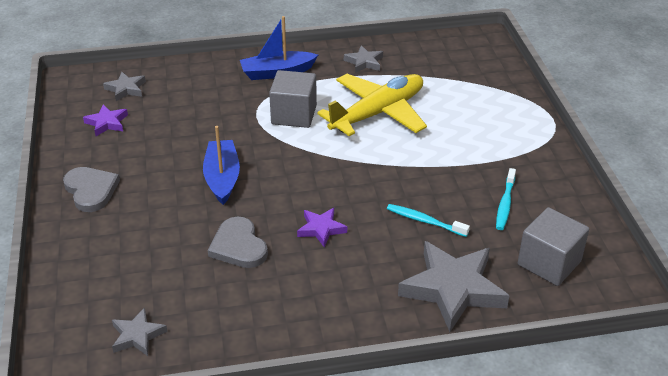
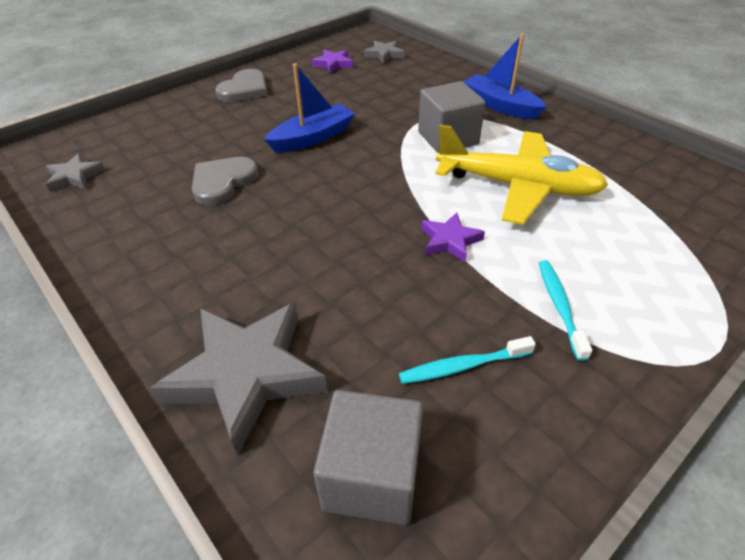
camera: 60 degrees right, 5 degrees up
purple star [297,208,347,248] -> purple star moved to [421,212,485,262]
grey star [344,45,383,73] -> none
turquoise toothbrush [387,204,470,237] -> turquoise toothbrush moved to [539,260,592,361]

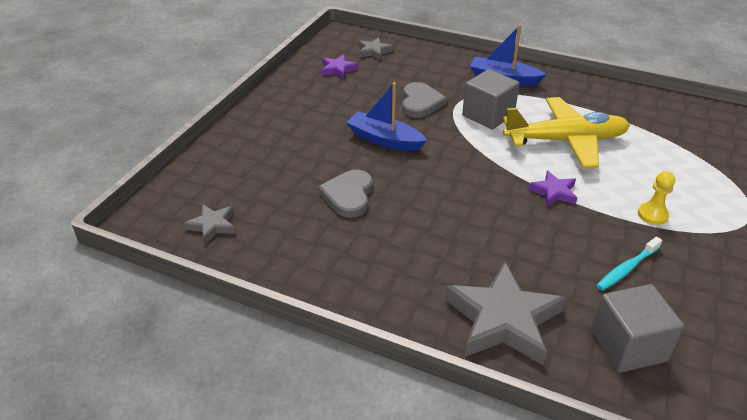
camera: 25 degrees left, 5 degrees down
grey heart [215,69,268,102] -> grey heart moved to [402,82,447,118]
blue boat [264,63,355,153] -> blue boat turned 90 degrees counterclockwise [346,82,427,151]
turquoise toothbrush [539,260,592,361] -> yellow pawn [638,171,675,225]

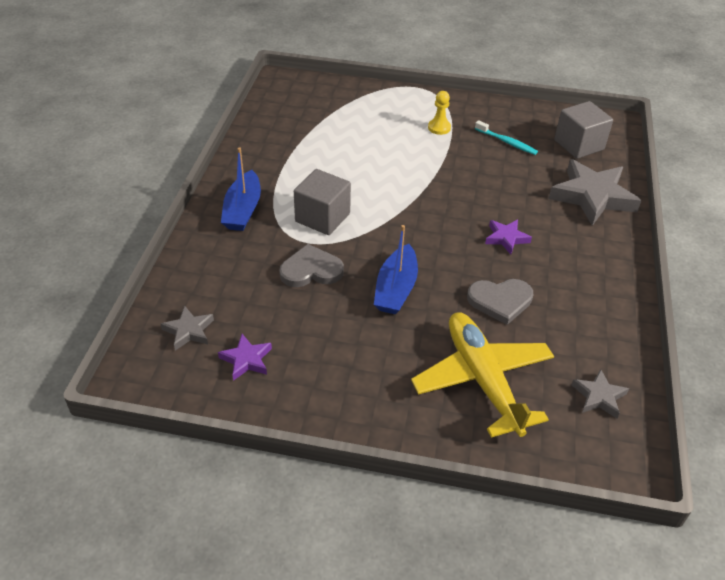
camera: 105 degrees left, 5 degrees up
yellow plane [503,97,630,168] -> yellow plane moved to [411,312,554,438]
purple star [528,170,577,207] -> purple star moved to [485,220,532,254]

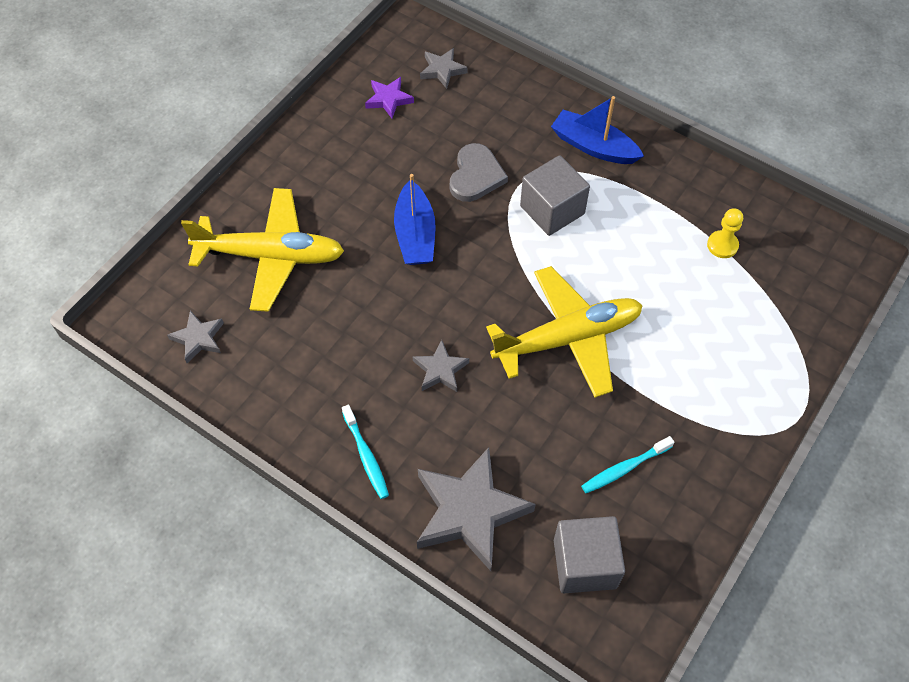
camera: 115 degrees right, 15 degrees up
blue boat [374,225,418,315] -> blue boat turned 135 degrees counterclockwise [394,174,436,265]
yellow pawn [428,91,451,135] -> yellow pawn moved to [707,208,743,258]
grey heart [467,279,533,325] -> none
purple star [485,220,532,254] -> grey star [413,340,469,392]
none -> turquoise toothbrush [342,405,389,499]
none -> yellow plane [486,266,643,398]

